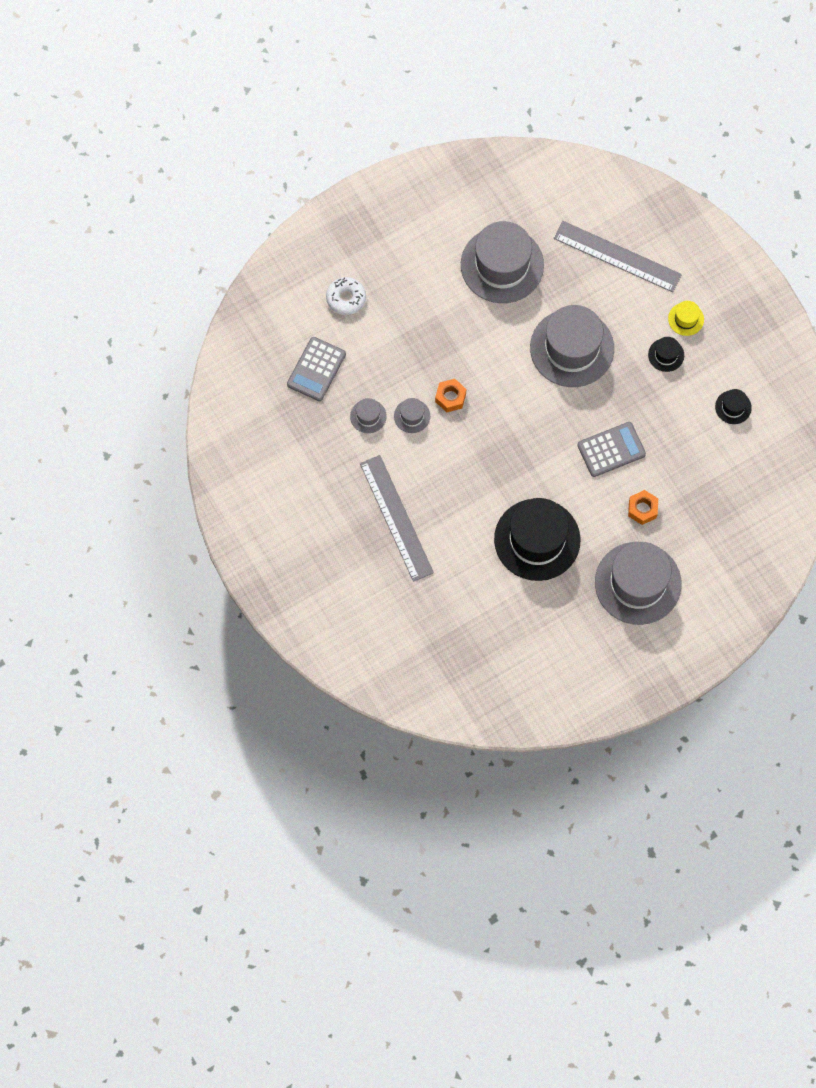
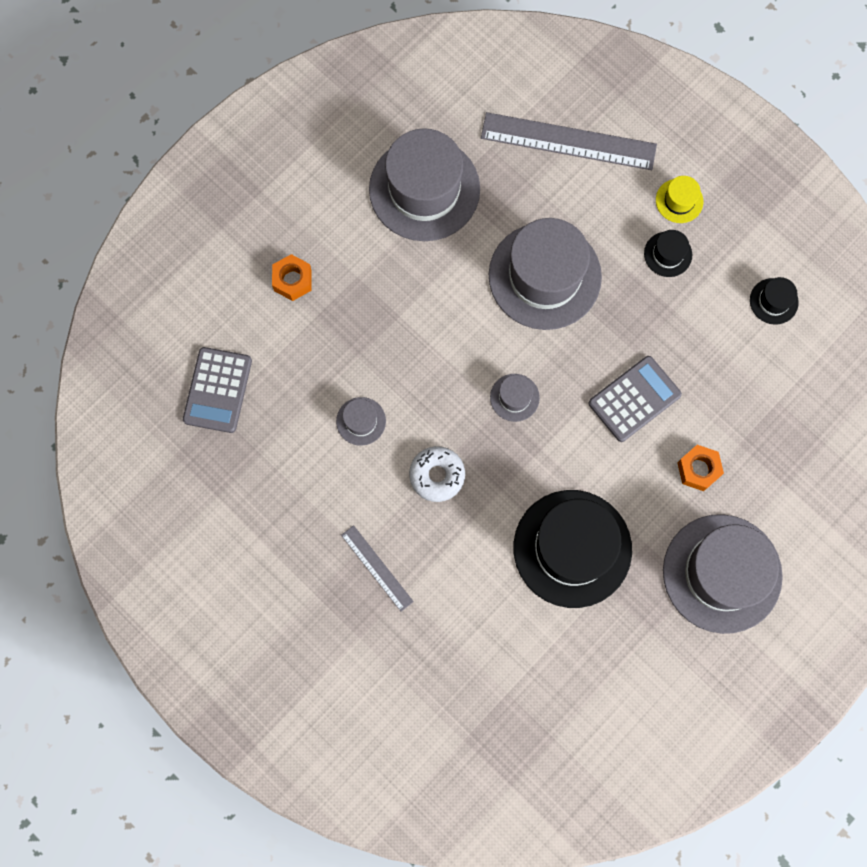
camera: 15 degrees left, 5 degrees up
white donut [326,277,366,315] -> white donut moved to [409,446,465,502]
grey hat [350,398,387,433] -> grey hat moved to [490,374,540,422]
grey ruler [360,455,434,582] -> grey ruler [341,525,414,611], size x0.52
orange nut [435,379,466,412] -> orange nut moved to [272,254,312,301]

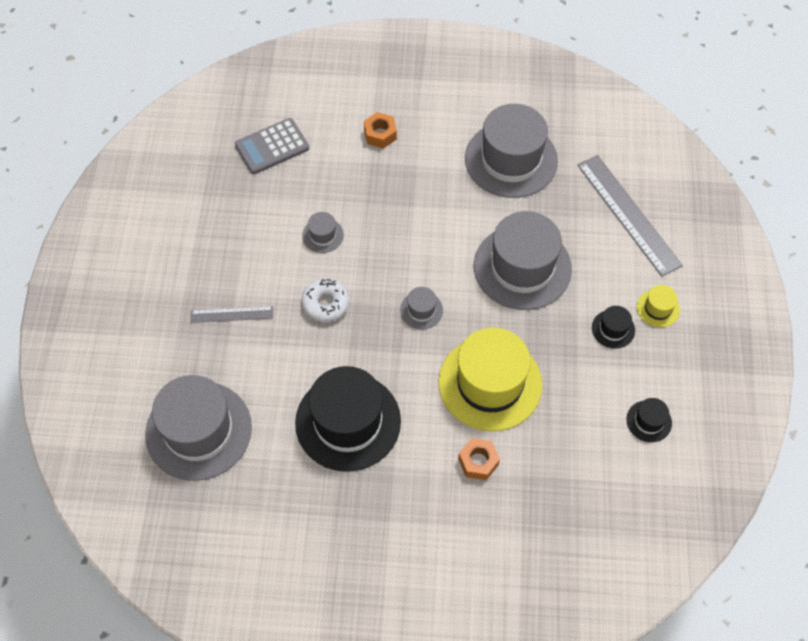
camera: 50 degrees right, 15 degrees down
grey ruler [341,525,414,611] -> grey ruler turned 75 degrees clockwise [190,306,273,323]
grey calculator [589,356,682,442] -> yellow hat [438,328,542,431]
grey hat [663,514,783,634] -> grey hat moved to [145,375,252,481]

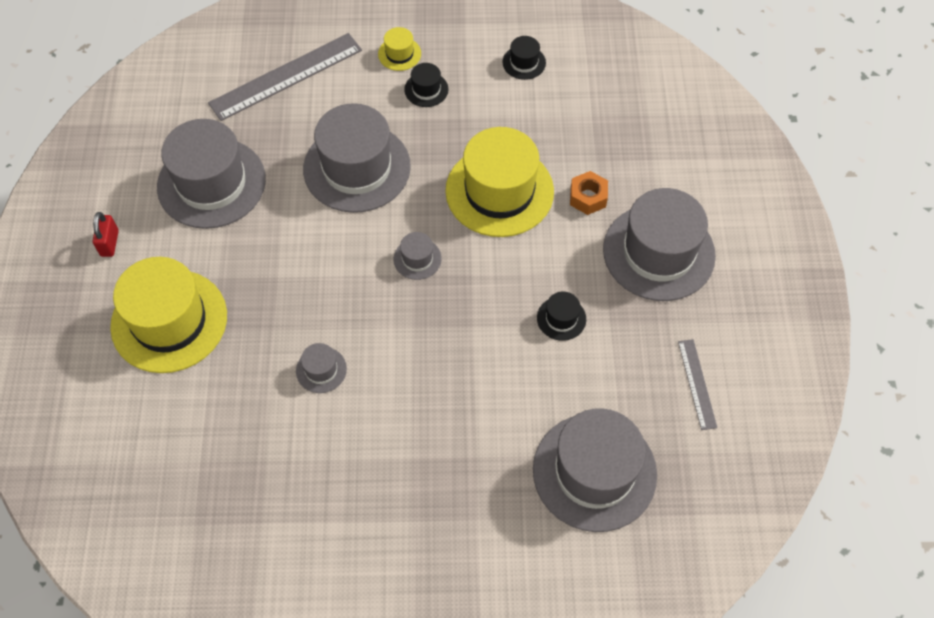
camera: 95 degrees left, 0 degrees up
grey ruler [190,306,273,323] -> grey ruler moved to [678,339,717,430]
grey calculator [235,118,309,174] -> none
black hat [295,366,401,472] -> black hat [537,292,586,341], size x0.43
white donut [301,278,349,322] -> none
orange nut [364,112,397,149] -> yellow hat [110,257,227,373]
none -> red padlock [92,212,119,257]
none -> grey hat [603,188,716,301]

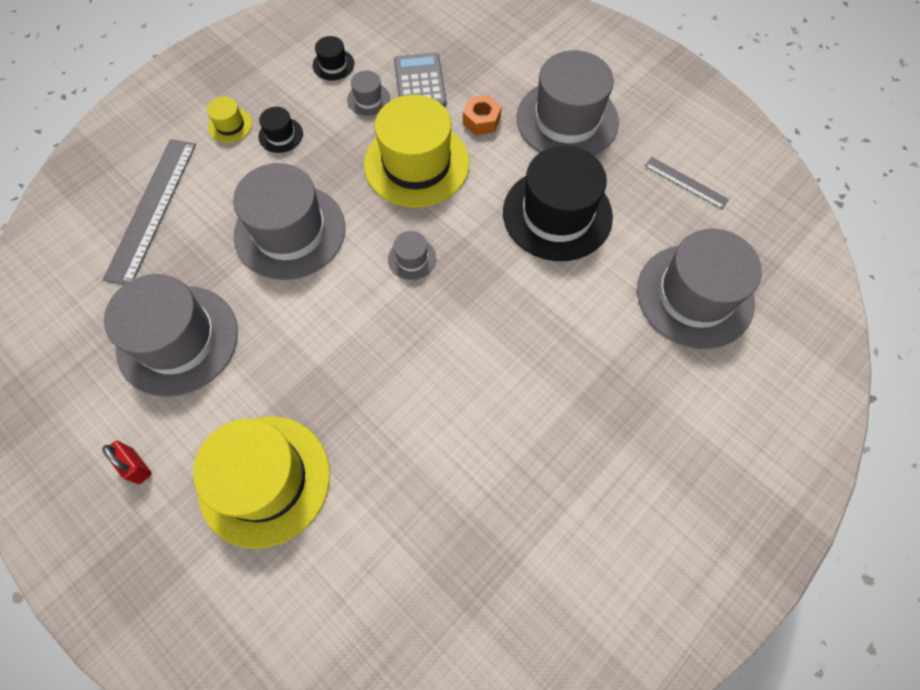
camera: 45 degrees left, 5 degrees up
grey hat [296,343,347,393] -> grey hat moved to [347,71,390,116]
black hat [537,292,586,341] -> black hat [503,146,613,261], size x2.33
none -> grey calculator [394,52,447,107]

